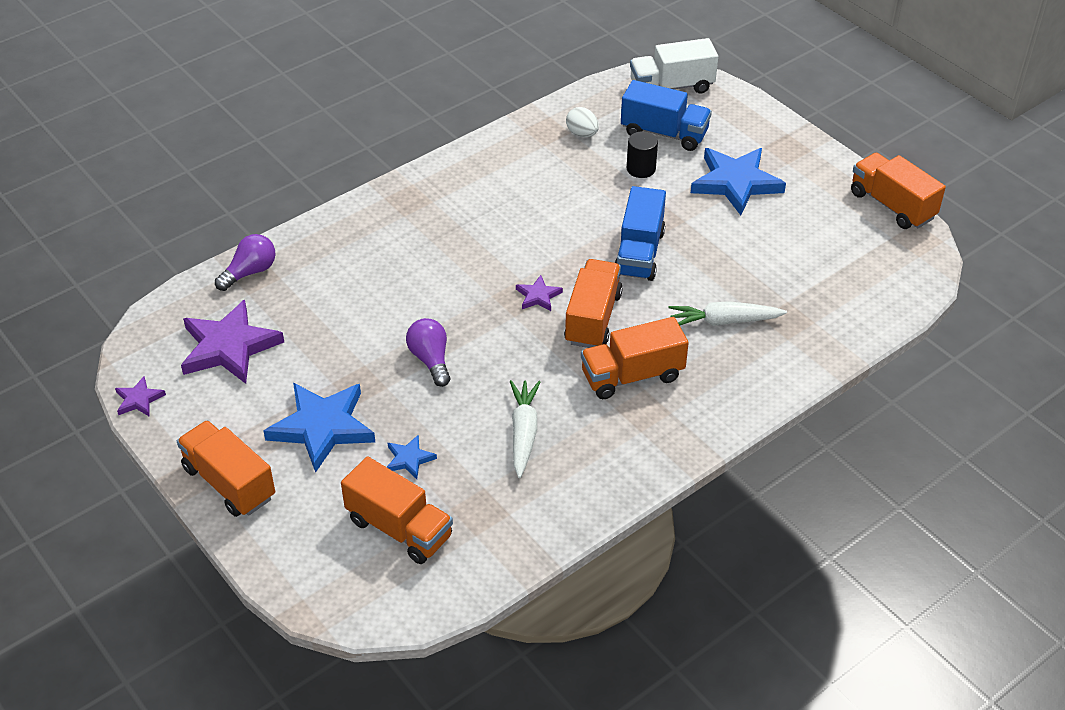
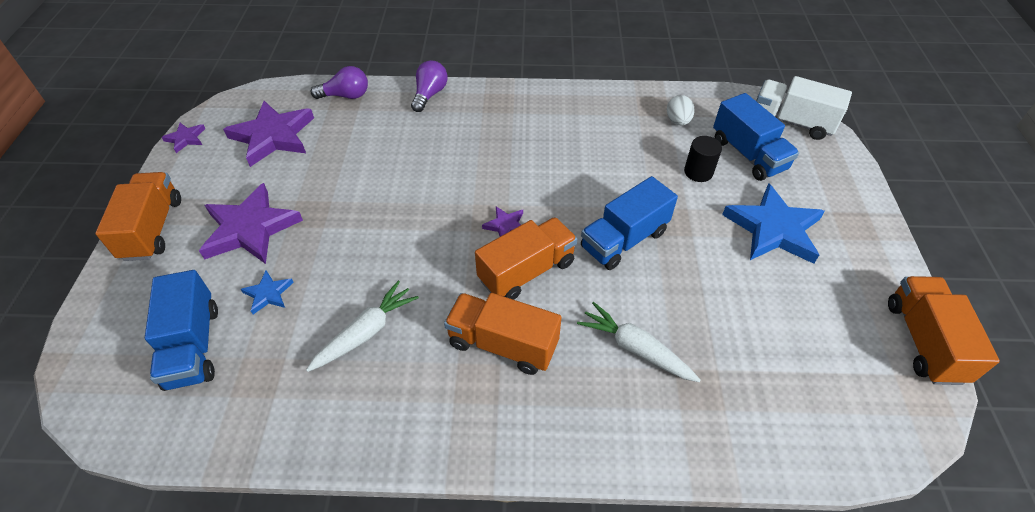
camera: 40 degrees right, 5 degrees up
blue star [264,383,375,473] -> purple star [199,183,303,264]
orange truck [341,457,453,564] -> blue truck [145,270,218,391]
purple light bulb [406,318,450,387] -> purple light bulb moved to [411,60,448,112]

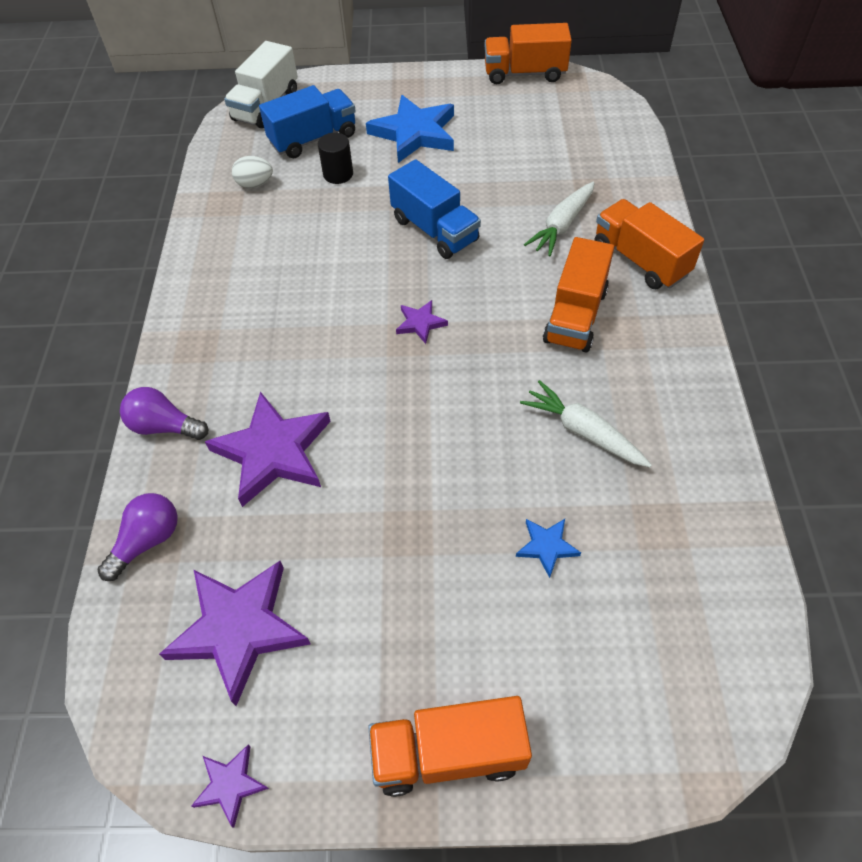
camera: 90 degrees left, 5 degrees up
blue truck [145,270,218,391] -> none
purple star [199,183,303,264] -> purple star moved to [205,392,331,507]
purple light bulb [311,66,368,99] -> purple light bulb turned 45 degrees clockwise [97,493,178,581]
orange truck [475,217,577,300] -> orange truck moved to [594,199,704,289]

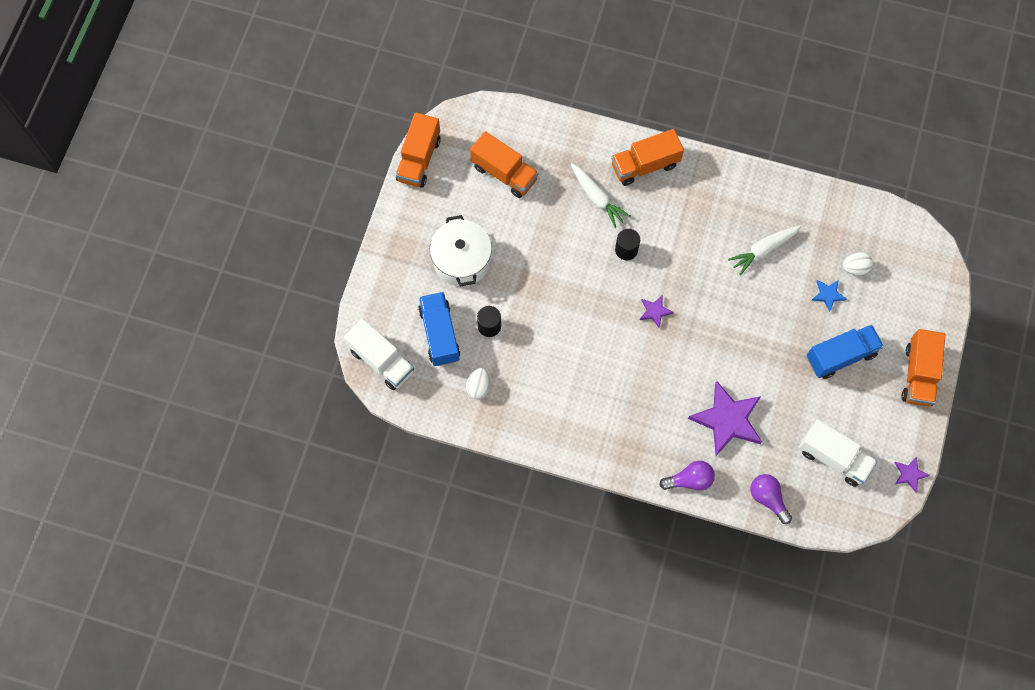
camera: 75 degrees left, 15 degrees up
purple light bulb [120,387,208,440] -> purple light bulb turned 135 degrees counterclockwise [660,461,715,491]
purple star [159,561,311,706] -> white truck [799,419,877,487]
blue star [366,95,454,163] -> white pot [430,215,492,287]
blue truck [388,159,481,259] -> blue truck moved to [807,325,884,379]
orange truck [543,237,614,352] -> orange truck moved to [470,131,539,198]
none -> black cylinder [615,229,640,260]
none -> white egg [843,252,873,275]

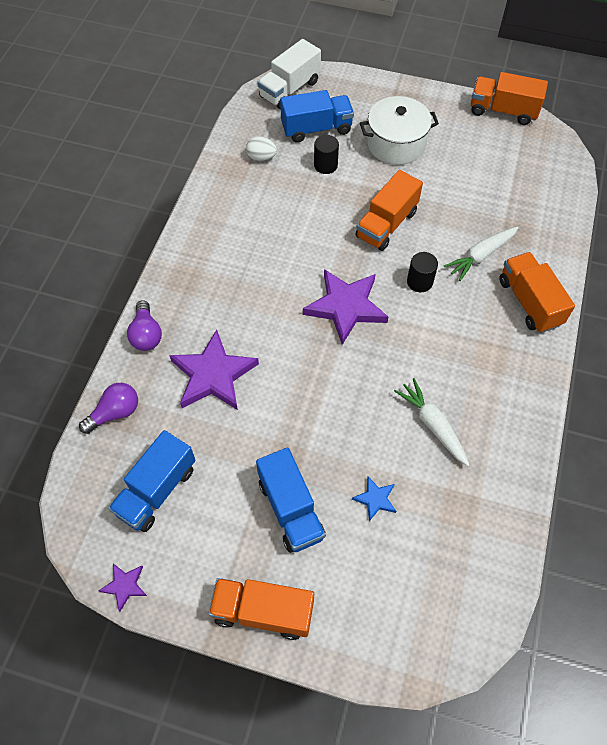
camera: 90 degrees right, 10 degrees down
orange truck [470,131,539,198] -> orange truck moved to [355,170,423,251]
purple star [640,296,674,328] -> purple star [303,269,388,345], size x2.13
white truck [799,419,877,487] -> blue truck [108,430,195,532]
white egg [843,252,873,275] -> none

